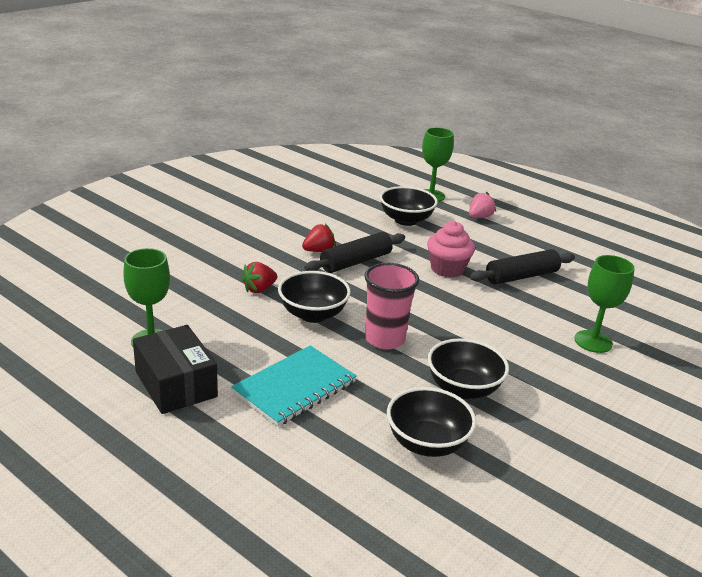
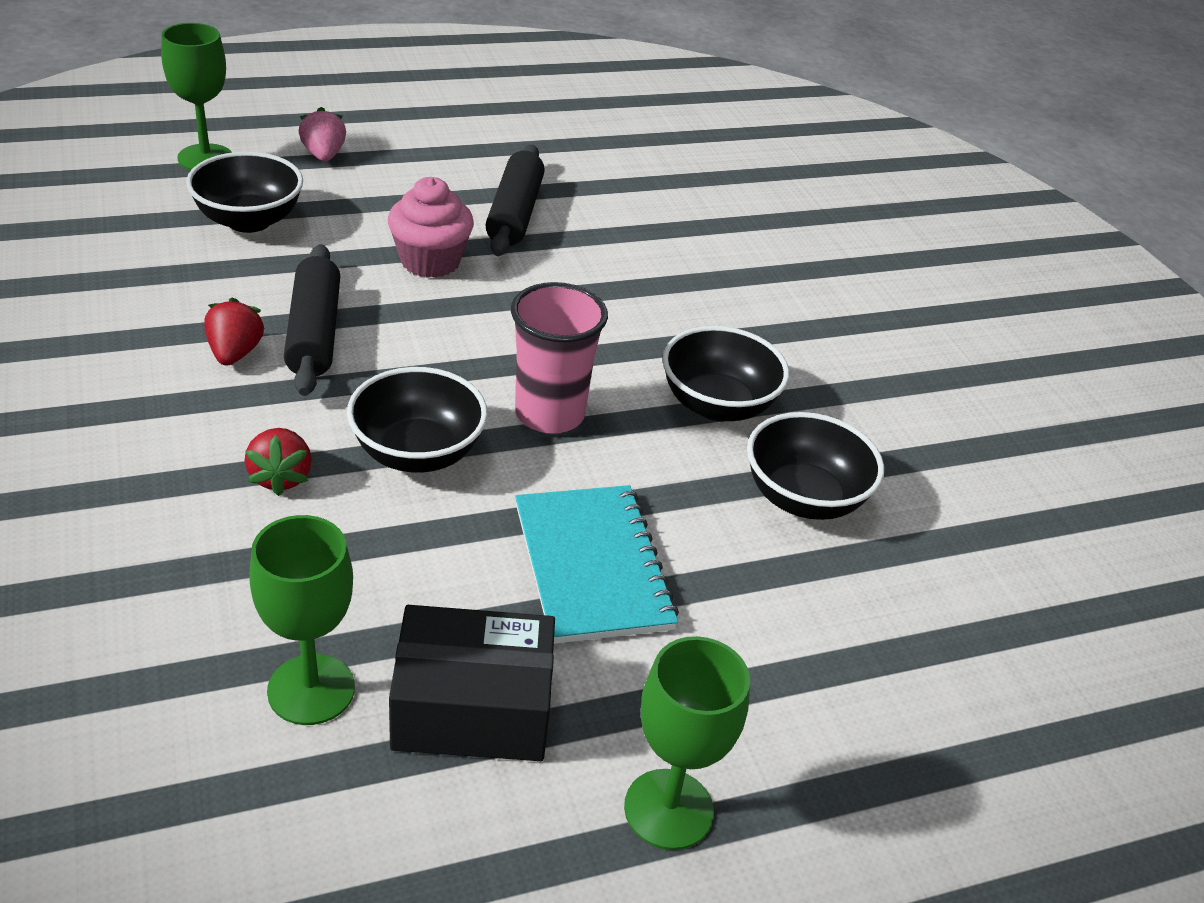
camera: 60 degrees left, 10 degrees up
green goblet [575,255,635,353] -> green goblet moved to [624,636,750,850]

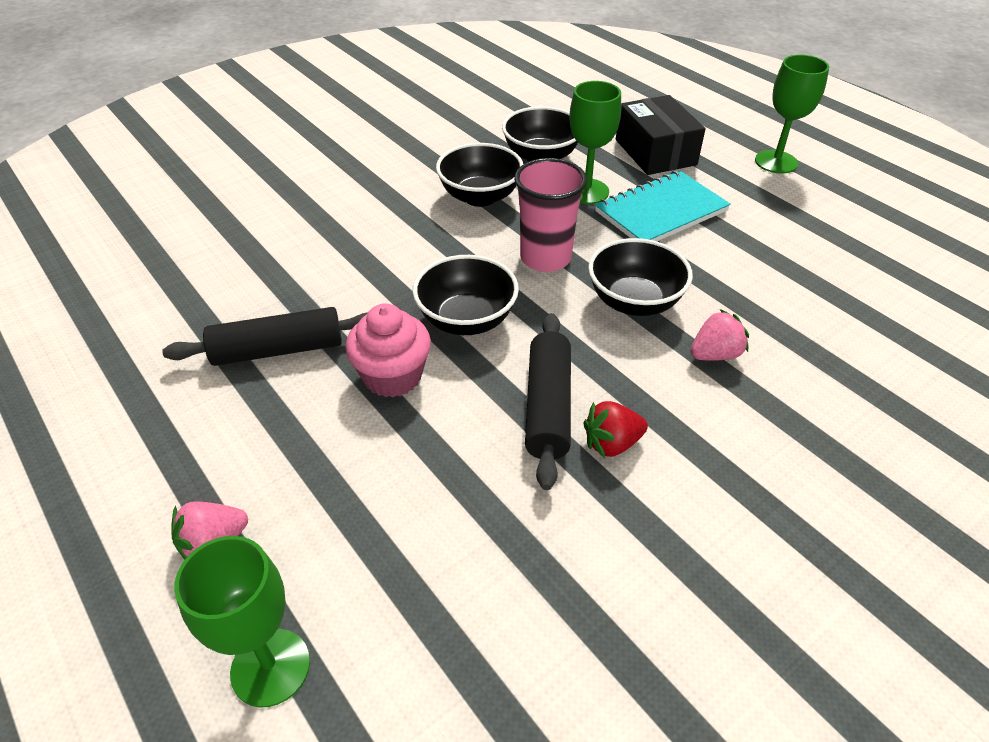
camera: 105 degrees left, 5 degrees up
black bowl [186,152,303,233] -> black bowl moved to [413,255,519,335]
red strawberry [244,428,312,496] -> pink strawberry [691,309,749,361]
green goblet [249,515,355,725] -> green goblet moved to [570,81,621,204]
black rolling pin [284,244,340,396] -> black rolling pin turned 60 degrees counterclockwise [525,313,571,490]
black box [389,605,555,761] -> black box moved to [616,95,706,175]

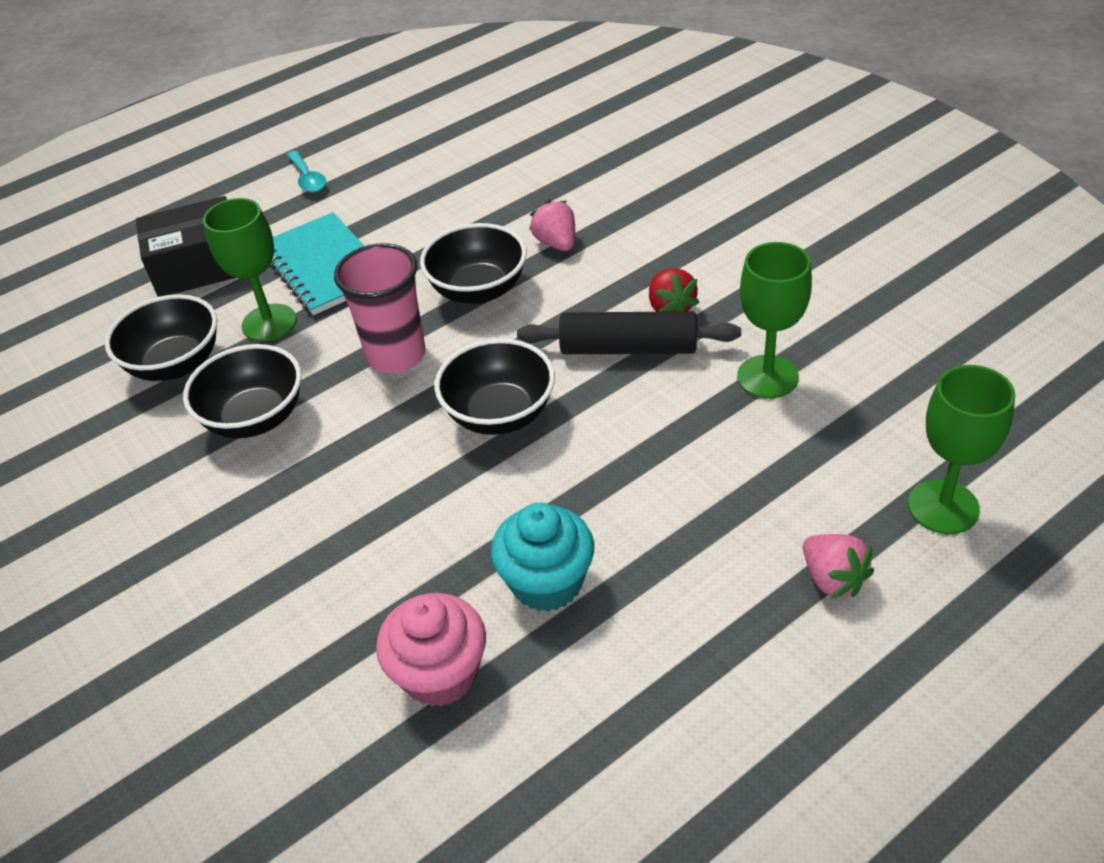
camera: 85 degrees left, 0 degrees up
black rolling pin [162,307,368,366] -> turquoise cupcake [491,503,594,612]
pink cupcake [345,304,431,398] -> pink cupcake moved to [376,593,486,707]
green goblet [755,55,829,174] -> green goblet moved to [737,242,812,399]
none -> turquoise spoon [287,151,326,193]

